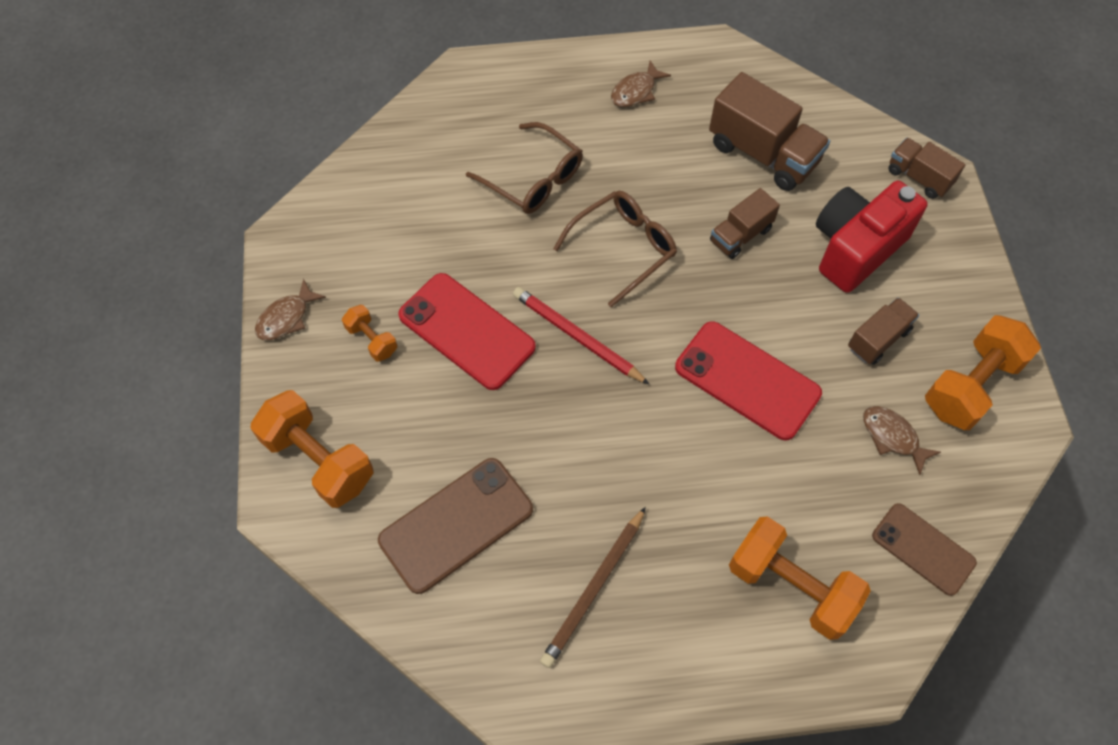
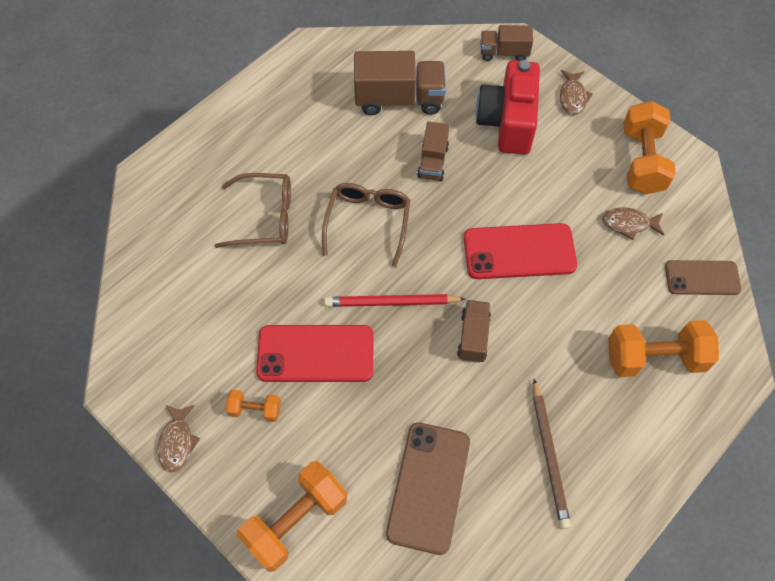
camera: 40 degrees left, 0 degrees up
orange dumbbell [251,390,374,508] -> orange dumbbell turned 45 degrees counterclockwise [237,461,347,572]
brown fish [611,60,671,107] -> brown fish moved to [560,70,593,115]
brown truck [848,297,919,365] -> brown truck moved to [457,300,491,363]

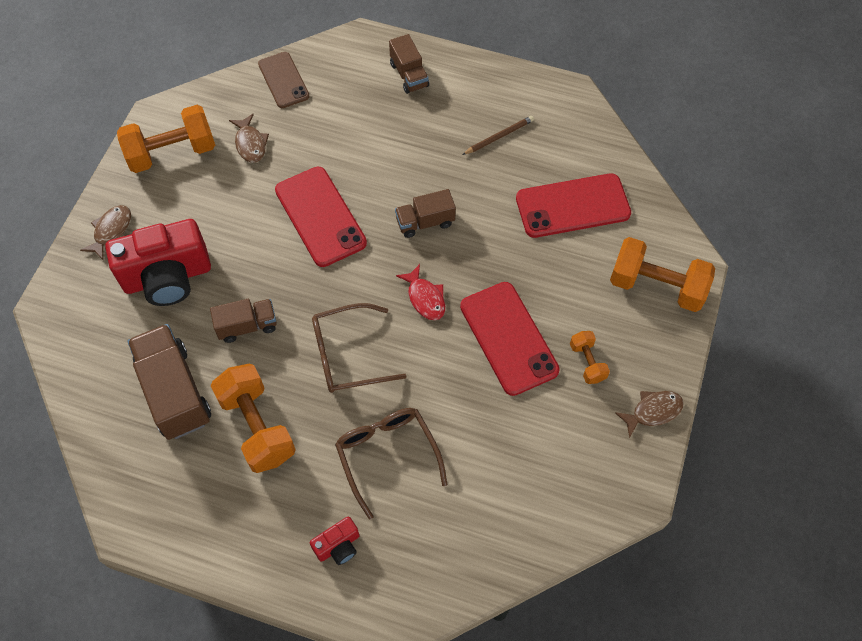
camera: 115 degrees left, 0 degrees up
red pencil [325,294,466,307] -> red fish [396,264,445,320]
brown phone [386,423,470,555] -> red phone [516,173,631,238]
brown truck [481,25,533,61] -> brown truck moved to [389,34,429,94]
brown pencil [533,379,571,529] -> brown pencil [462,116,534,155], size x0.65
brown fish [560,70,593,115] -> brown fish turned 45 degrees counterclockwise [80,205,131,261]
orange dumbbell [609,320,719,377] -> orange dumbbell moved to [211,364,296,473]
none -> red camera [310,516,359,565]

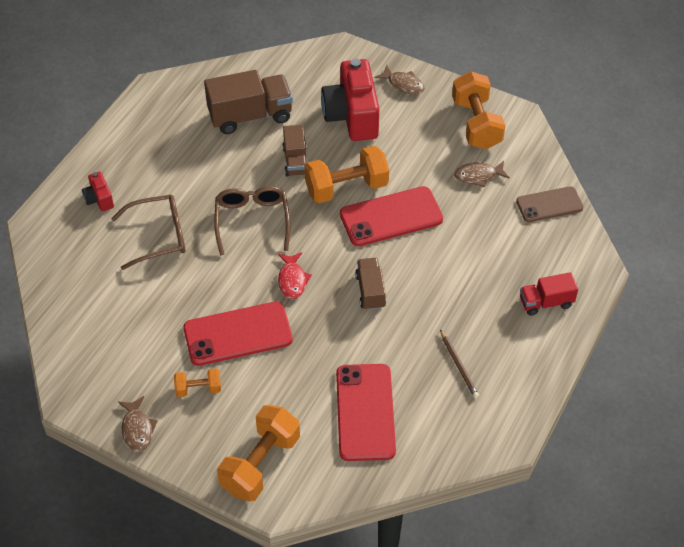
camera: 100 degrees right, 10 degrees down
orange dumbbell [211,364,296,473] -> orange dumbbell moved to [304,146,389,203]
brown truck [389,34,429,94] -> red truck [520,272,578,316]
red fish [396,264,445,320] -> red fish turned 75 degrees counterclockwise [278,252,312,299]

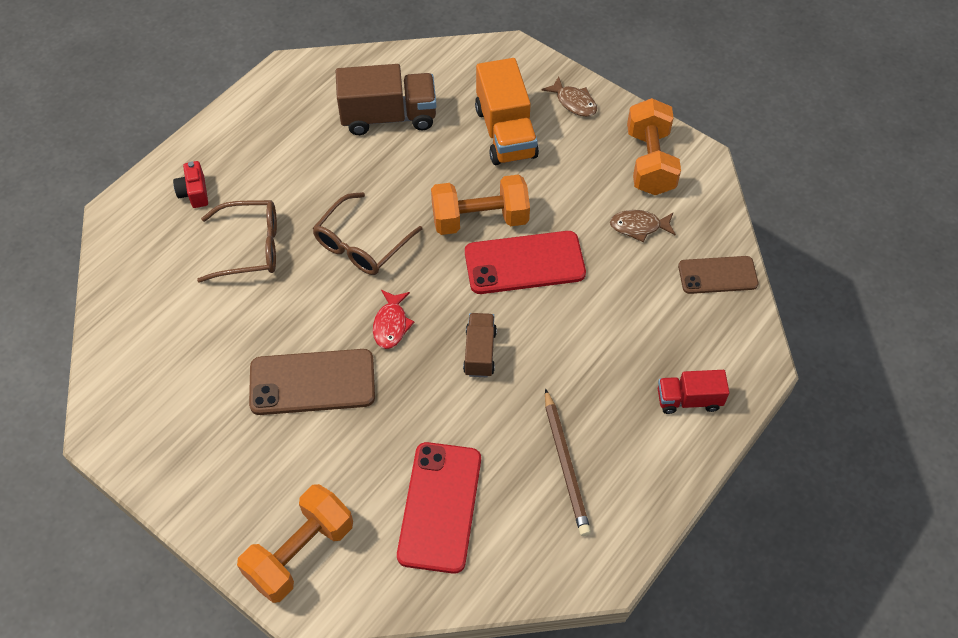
camera: 10 degrees right, 5 degrees up
brown fish [118,396,158,451] -> none
orange dumbbell [174,368,221,397] -> none
red phone [183,301,293,366] -> brown phone [249,349,375,415]
brown glasses [214,186,290,256] -> brown glasses turned 150 degrees counterclockwise [312,192,423,275]
brown truck [282,125,307,177] -> none
red camera [321,58,379,141] -> orange truck [475,58,539,165]
brown pencil [440,329,479,398] -> brown pencil [545,388,591,536], size x1.53

